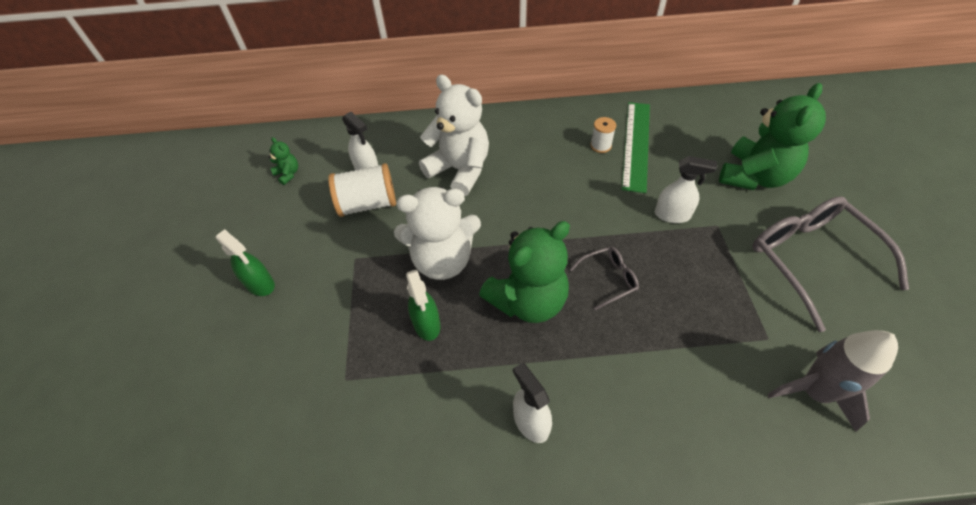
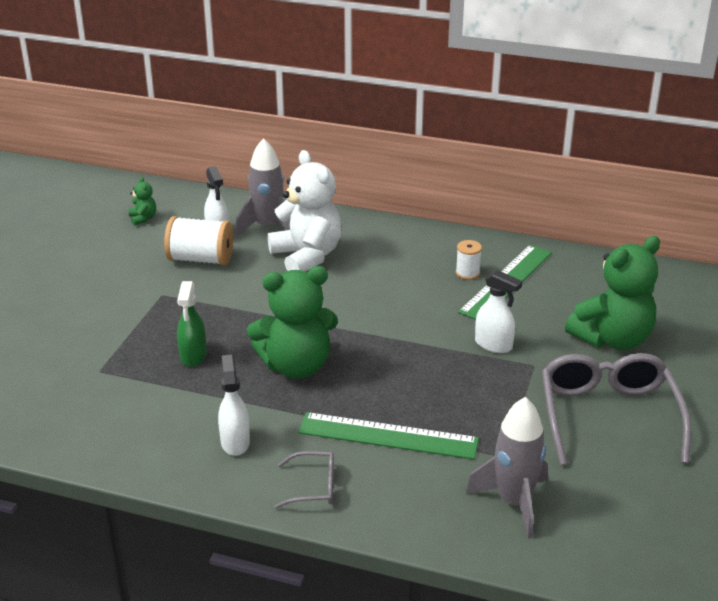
camera: 20 degrees right, 20 degrees down
green spray bottle [216,229,275,296] -> none
white teddy bear [394,187,481,280] -> none
grey glasses [570,247,639,310] -> grey glasses moved to [274,451,334,508]
none -> grey rocket [235,138,290,236]
none -> green ruler [298,412,479,460]

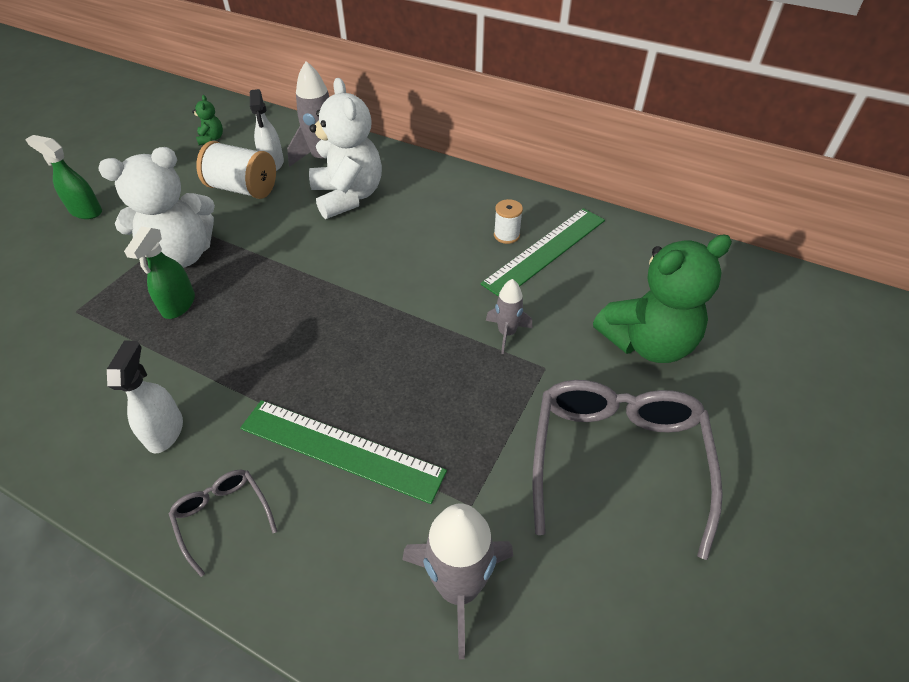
camera: 10 degrees right, 15 degrees up
green teddy bear [247,266,338,379] -> none
grey glasses [274,451,334,508] -> grey glasses turned 135 degrees counterclockwise [169,470,277,577]
white spray bottle [475,270,522,353] -> grey rocket [486,279,532,354]
none -> green spray bottle [25,135,102,219]
none -> white teddy bear [98,147,215,268]

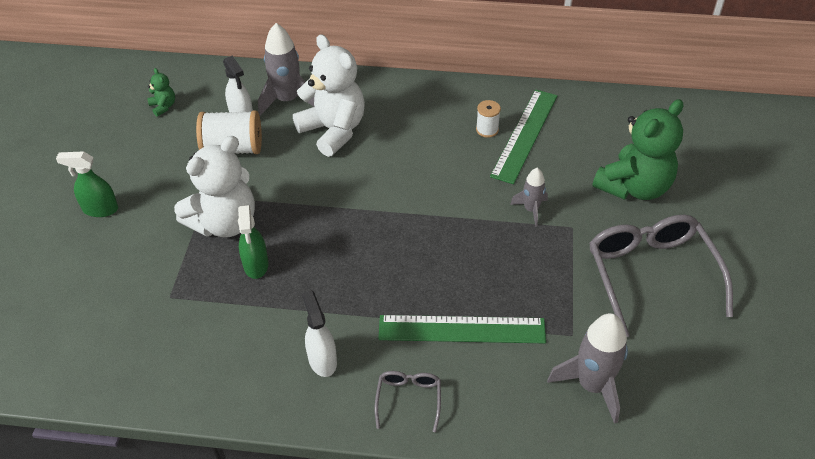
camera: 20 degrees left, 0 degrees up
grey glasses [169,470,277,577] -> grey glasses turned 60 degrees clockwise [375,371,441,432]

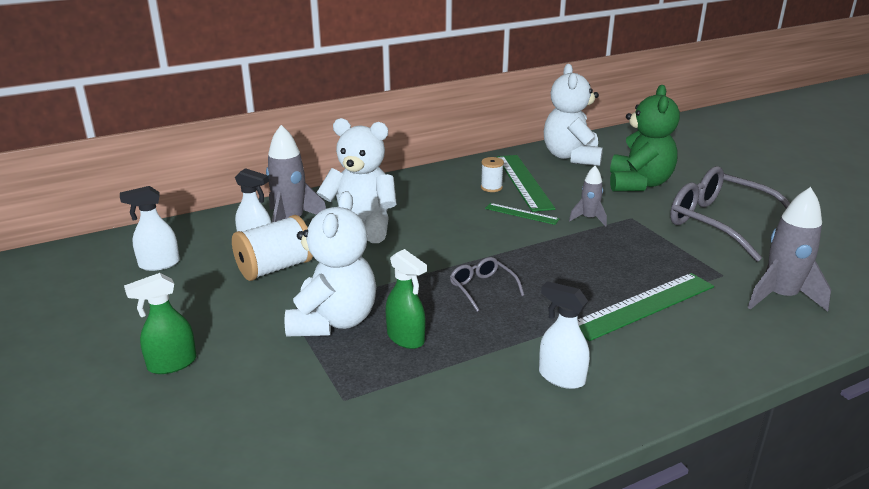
camera: 35 degrees left, 20 degrees down
green teddy bear [147,68,175,117] -> white spray bottle [120,186,180,271]
grey glasses [375,371,441,432] -> grey glasses moved to [450,257,524,312]
none -> green ruler [485,203,560,225]
none -> white teddy bear [544,64,603,166]

